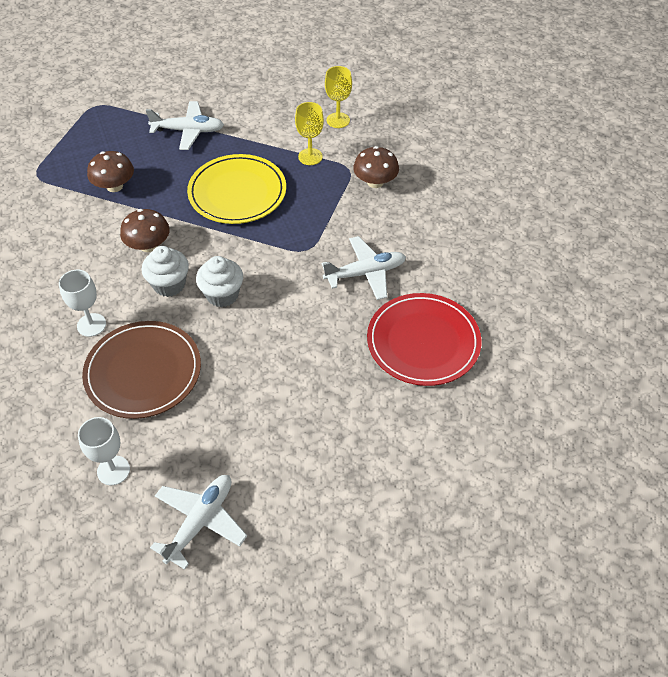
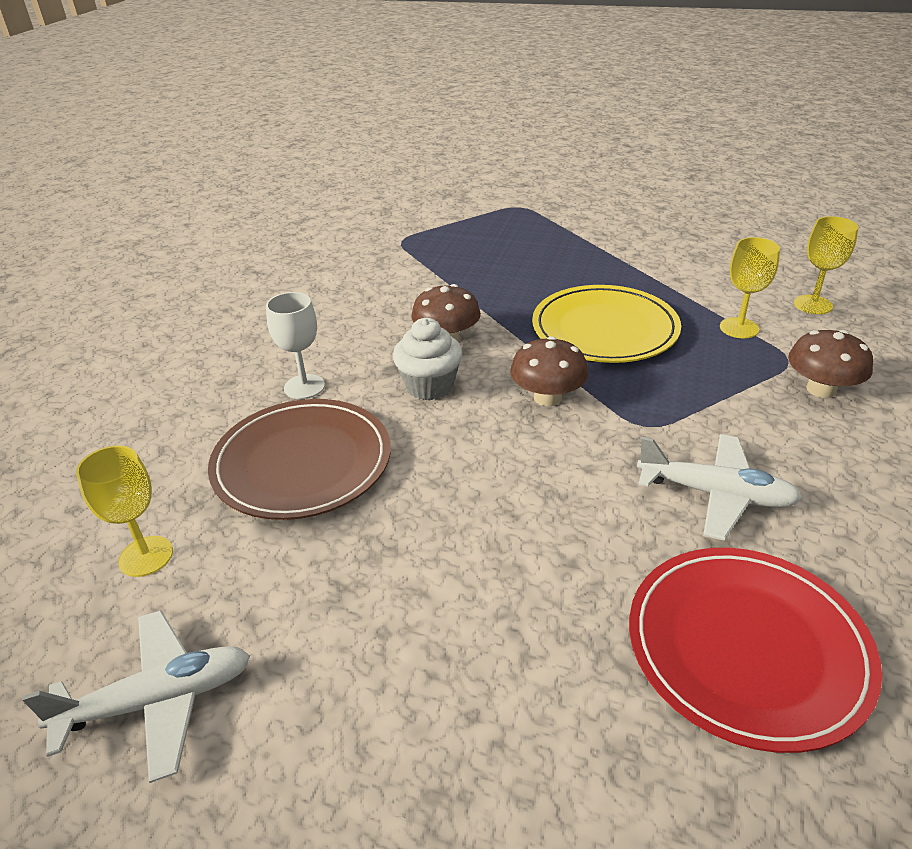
camera: 40 degrees right, 15 degrees down
white goblet [78,417,130,486] -> yellow goblet [76,445,173,577]
brown mushroom [87,151,134,192] -> brown mushroom moved to [510,336,589,406]
white plane [146,101,224,150] -> none
white cupcake [196,256,243,307] -> none

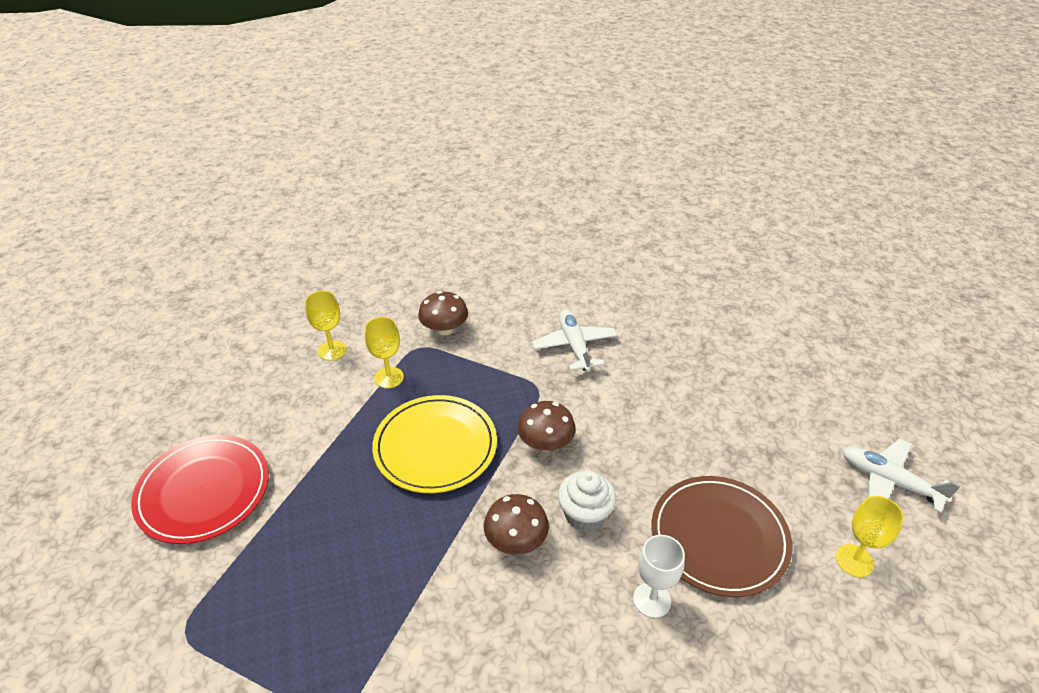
camera: 125 degrees left, 5 degrees up
red plate [629,548,882,753] -> red plate moved to [131,435,269,544]

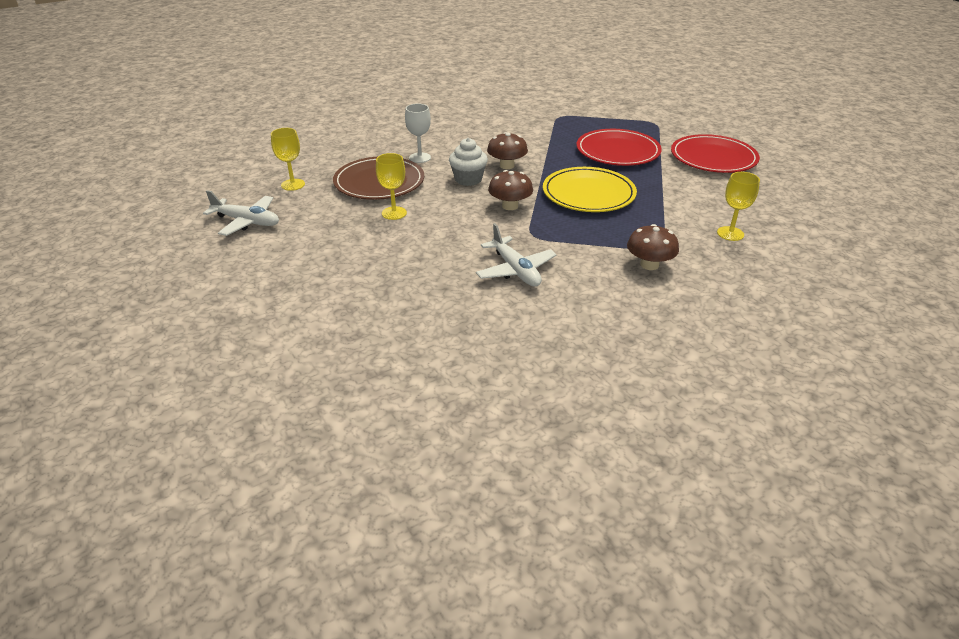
camera: 165 degrees right, 5 degrees down
yellow goblet [365,317,404,388] -> yellow goblet moved to [376,153,407,220]
none -> red plate [576,129,662,166]

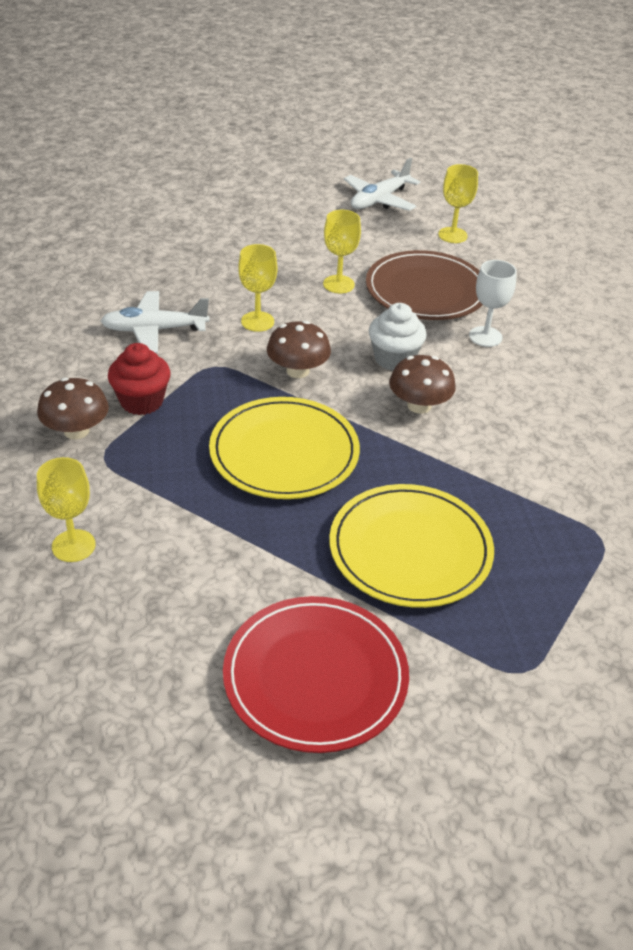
camera: 110 degrees right, 5 degrees up
red plate [576,129,662,166] -> yellow plate [329,484,494,608]
none -> red cupcake [108,343,170,415]
none -> yellow goblet [238,244,277,332]

